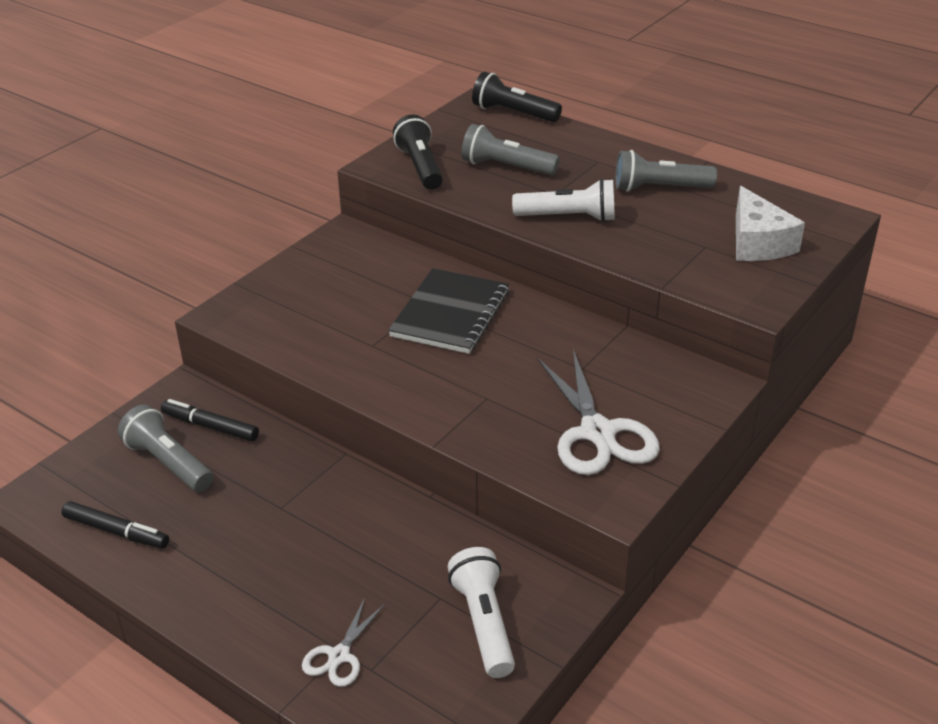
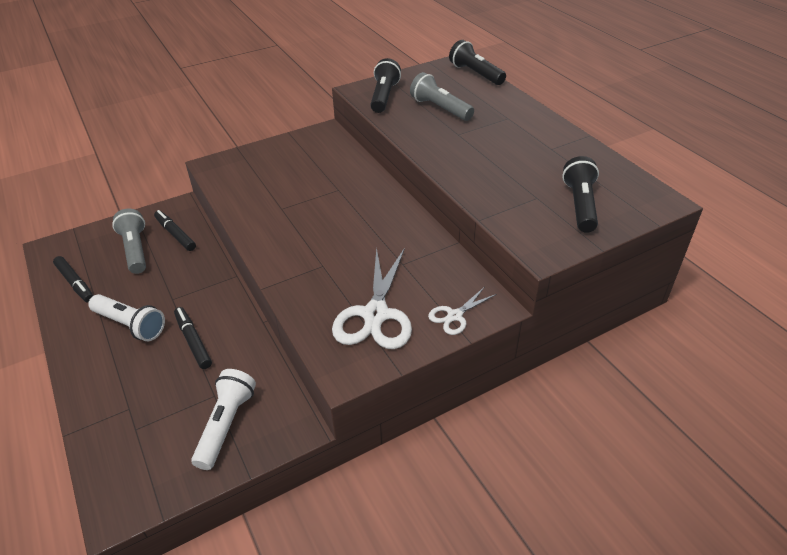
camera: 25 degrees right, 5 degrees up
white scissors [302,598,385,687] -> white scissors moved to [428,288,497,335]
black notebook [388,268,509,354] -> none
white flashlight [512,179,615,222] -> white flashlight moved to [88,294,165,341]
grey flashlight [615,150,717,192] -> none
white cheese [736,186,805,261] -> black flashlight [562,156,599,233]
none -> black marker [174,307,212,369]

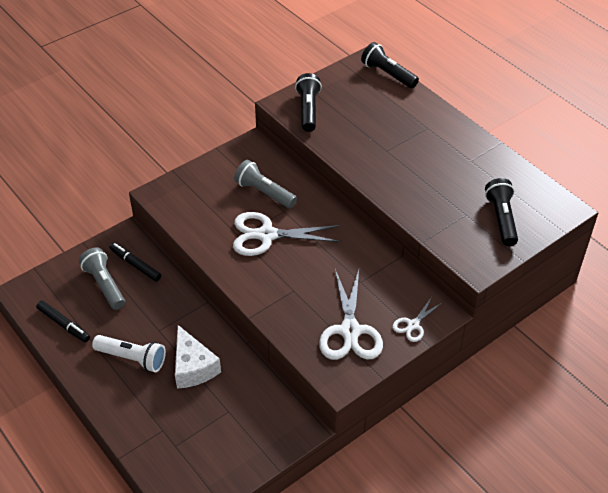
camera: 10 degrees left, 5 degrees up
black marker [174,307,212,369] -> white cheese [175,325,221,389]
white flashlight [191,369,256,470] -> none
grey flashlight [410,72,474,121] -> grey flashlight moved to [234,160,297,208]
none -> white scissors [233,212,341,256]

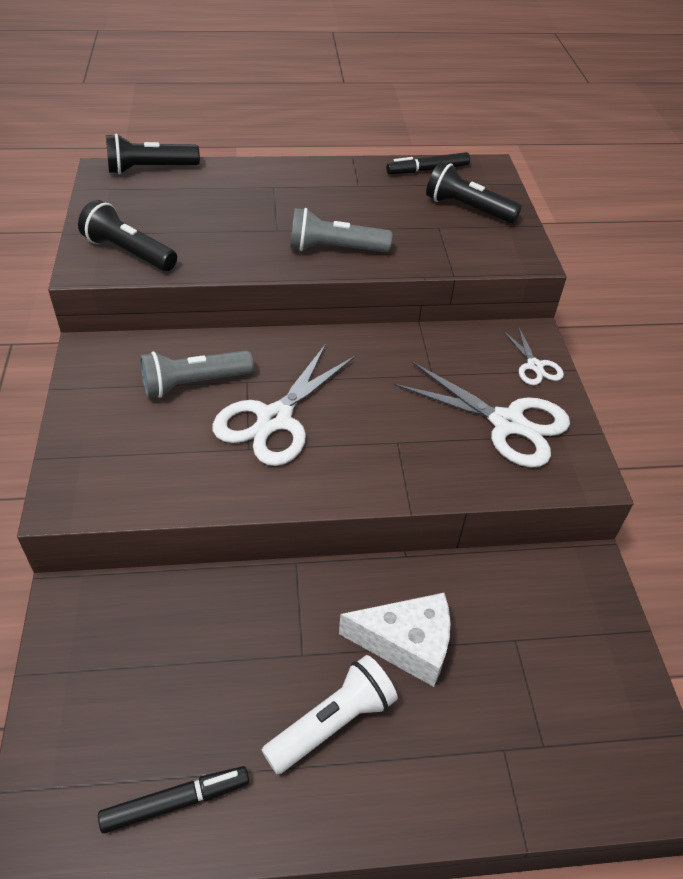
camera: 60 degrees left, 0 degrees up
grey flashlight [79,247,125,310] -> grey flashlight moved to [290,208,392,252]
black marker [109,243,161,282] -> black marker moved to [386,152,470,174]

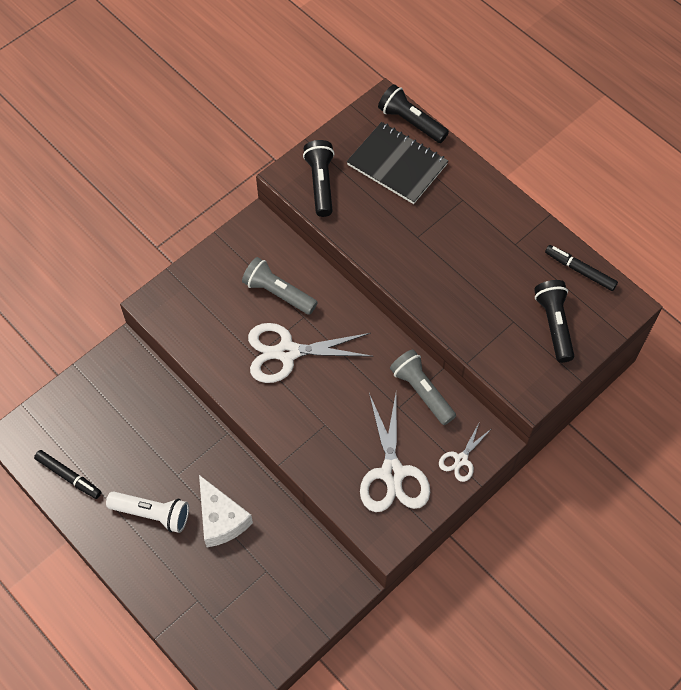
camera: 55 degrees right, 15 degrees up
grey flashlight [290,208,392,252] -> grey flashlight moved to [390,349,456,425]
none -> black notebook [347,122,448,204]

